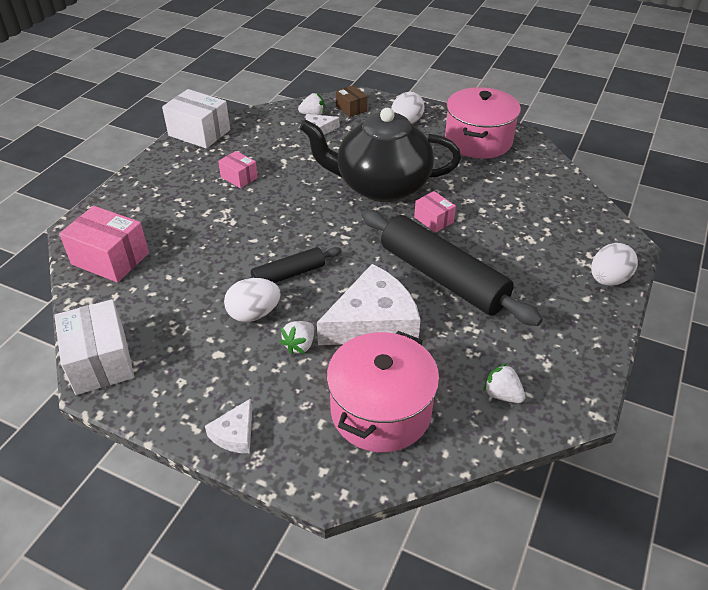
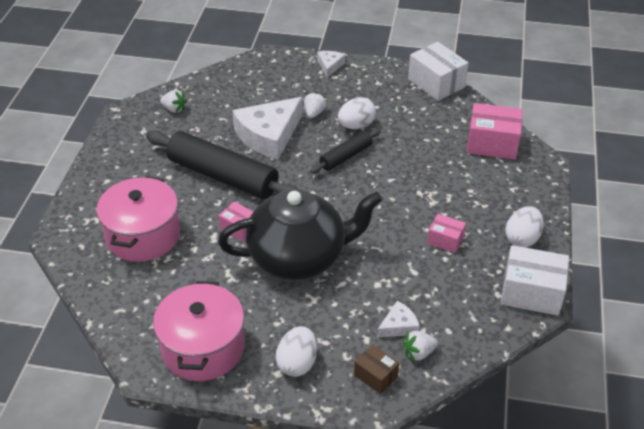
camera: 165 degrees right, 0 degrees up
pink pot [327,331,439,452] -> pink pot moved to [96,176,180,262]
white egg [591,243,638,286] -> white egg moved to [505,206,544,247]

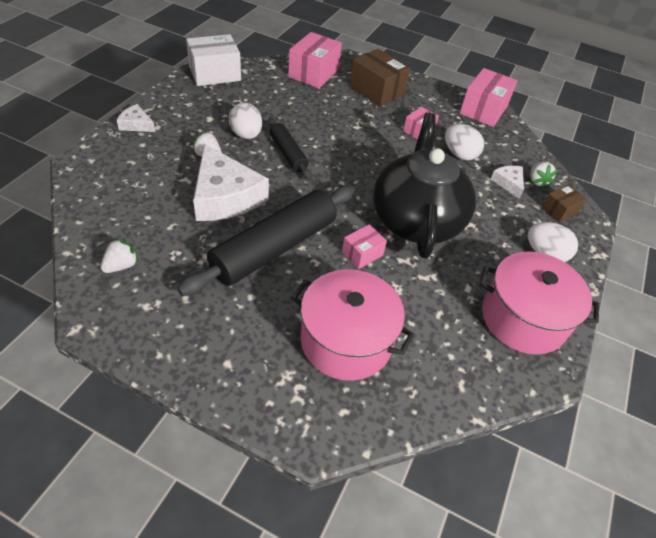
camera: 80 degrees left, 5 degrees up
white box [501,245,569,316] -> pink box [459,68,518,127]
white egg [505,206,544,247] -> white egg moved to [445,124,484,160]
none -> brown box [350,49,410,107]

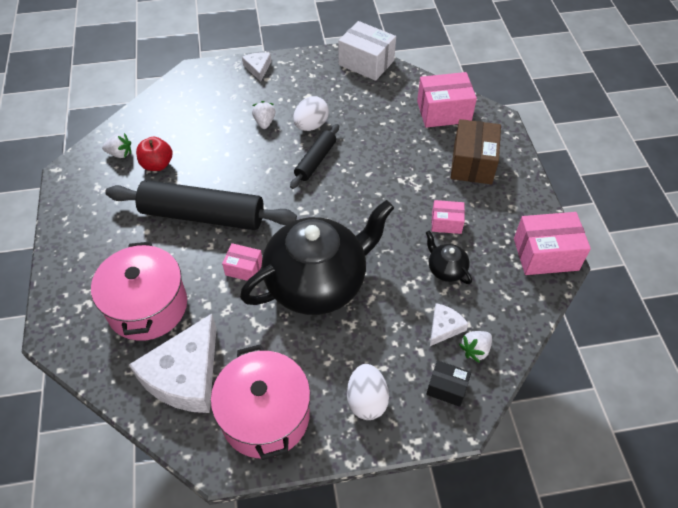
camera: 60 degrees right, 5 degrees up
white cheese [193,144,269,221] -> white cheese moved to [129,314,217,413]
white egg [445,124,484,160] -> black teapot [426,231,472,284]
brown box [541,185,587,223] -> black box [426,360,471,407]
none -> red apple [136,137,173,171]

